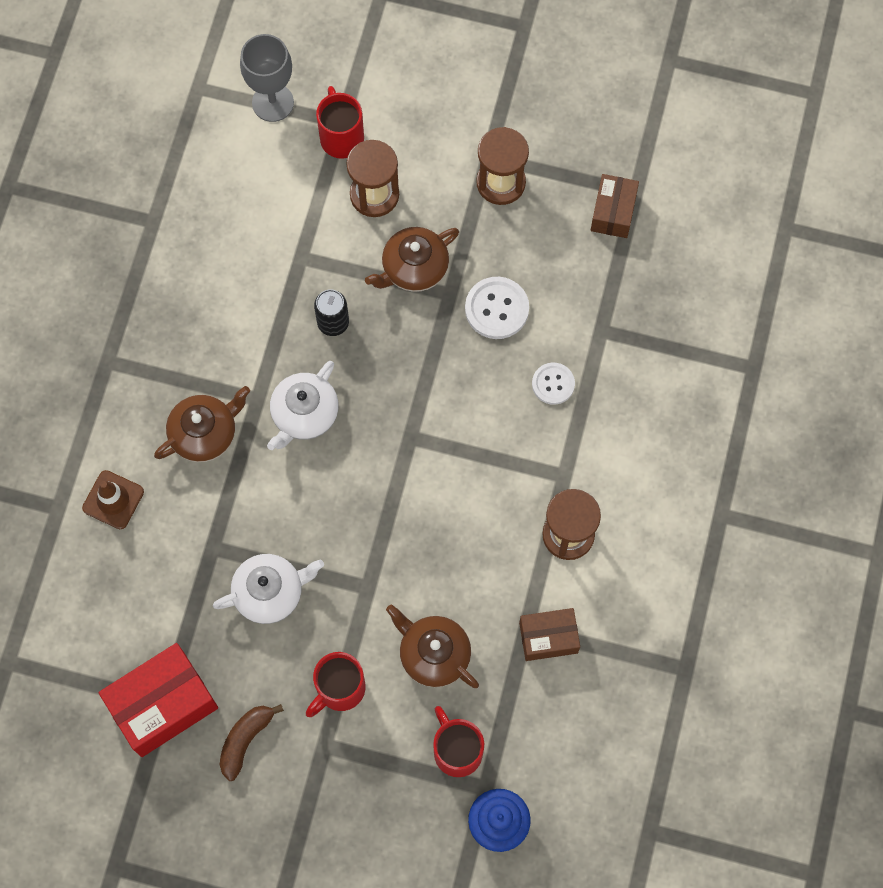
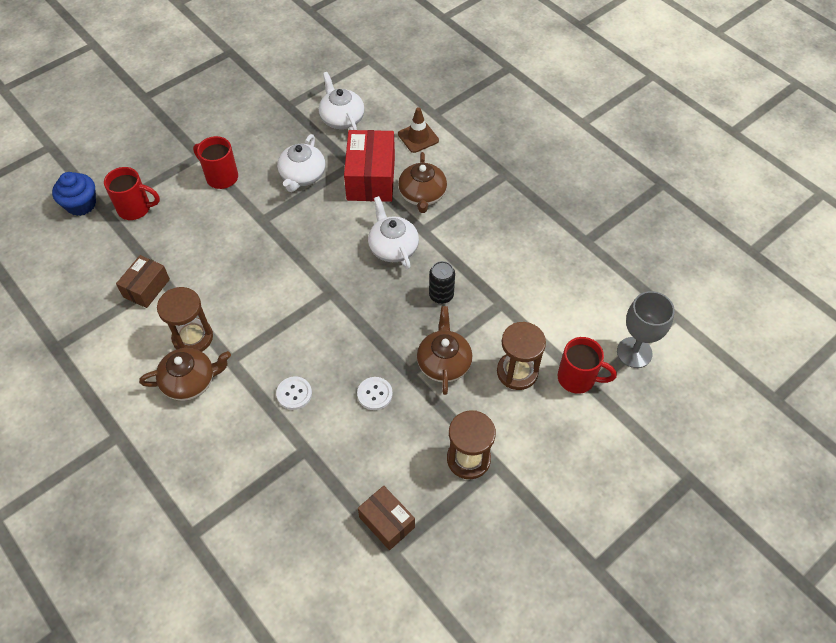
camera: 125 degrees right, 15 degrees down
red box [98,643,218,757] -> red box moved to [344,130,395,202]
brown banana [220,704,284,781] -> none
red mug [306,652,366,717] -> red mug turned 45 degrees counterclockwise [193,136,238,189]
brown teapot [386,604,479,688] -> brown teapot moved to [139,348,231,401]
white button [465,277,529,339] -> white button [357,377,393,410], size x0.66
none -> white teapot [319,72,364,130]

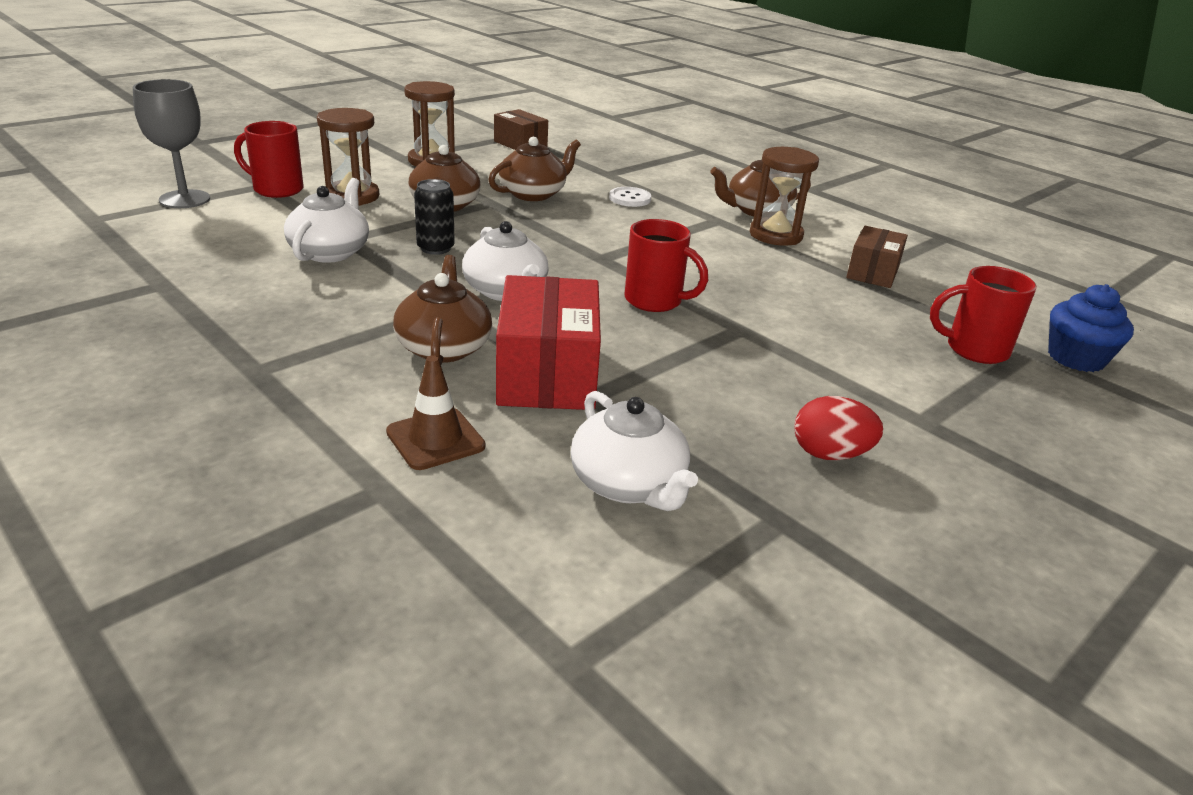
camera: 175 degrees right, 25 degrees down
red mug [193,136,238,189] -> red mug moved to [625,219,708,312]
white teapot [277,134,325,192] -> white teapot moved to [284,178,369,263]
white button [357,377,393,410] -> brown teapot [488,137,581,201]
none -> red egg [794,396,883,460]

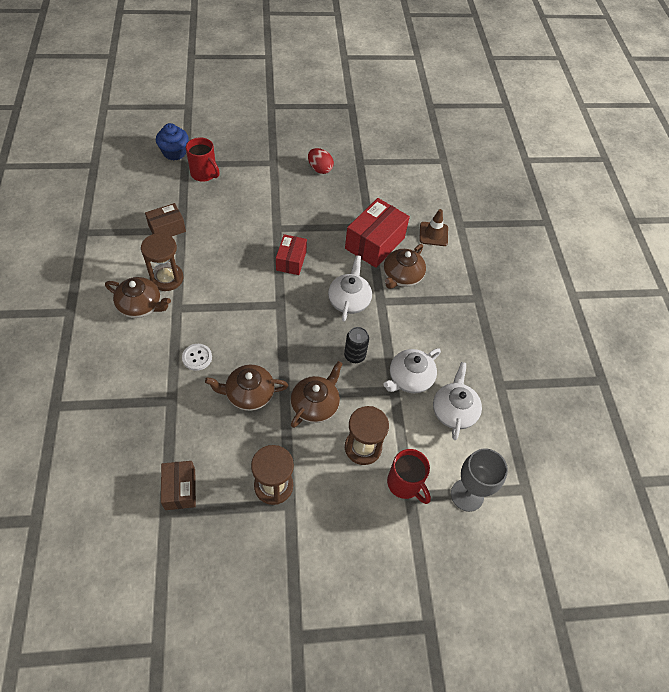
camera: 145 degrees left, 25 degrees up
white teapot [570,391,698,511] -> white teapot moved to [433,362,482,440]
red mug [625,219,708,312] -> red box [276,234,307,275]

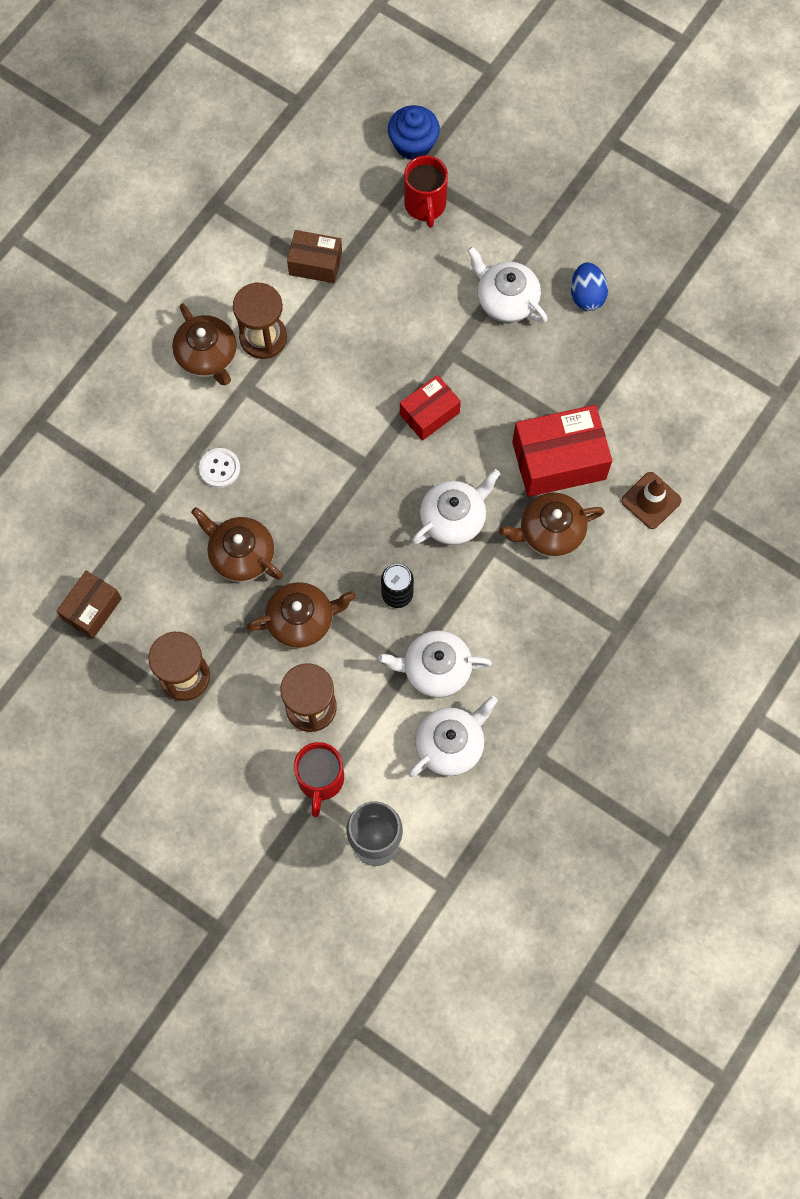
camera: 45 degrees right, 15 degrees up
red egg [308,148,334,174] -> blue egg [571,262,608,311]
none -> white teapot [467,246,548,324]

